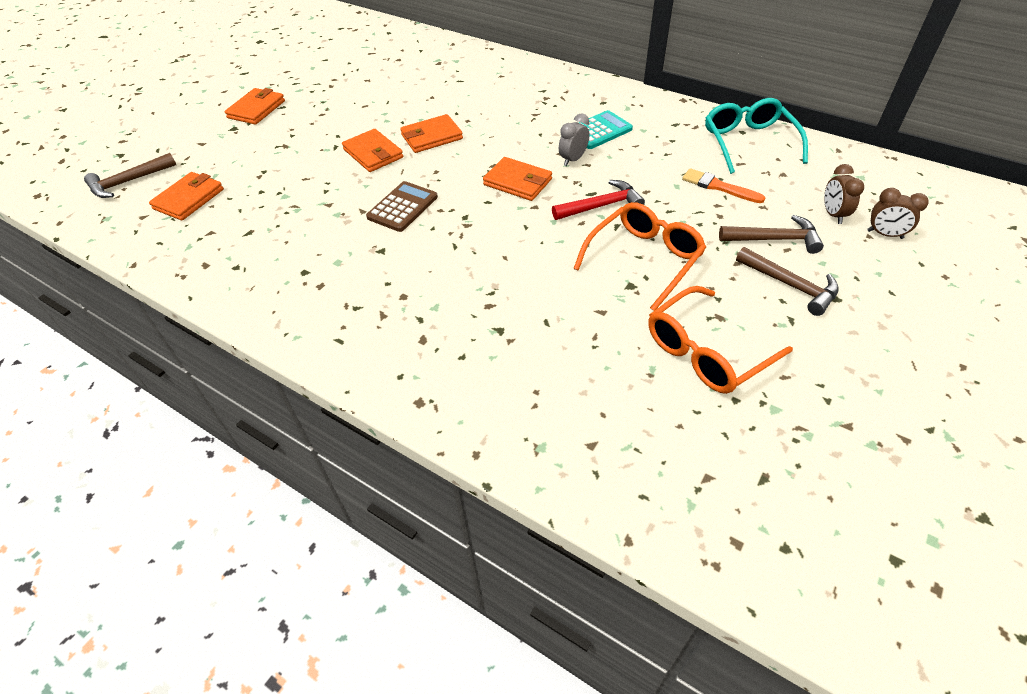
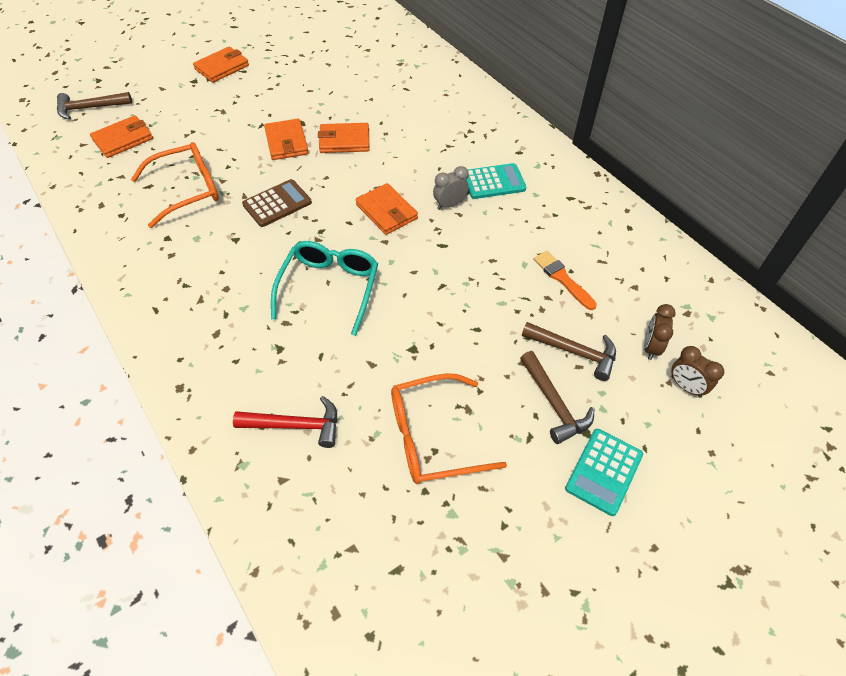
camera: 20 degrees right, 5 degrees up
red hammer [552,180,645,220] -> red hammer moved to [233,396,338,448]
orange glasses [573,202,706,311] -> orange glasses moved to [131,142,219,228]
turquoise glasses [705,98,808,174] -> turquoise glasses moved to [271,241,378,336]
none -> turquoise calculator [565,429,643,516]

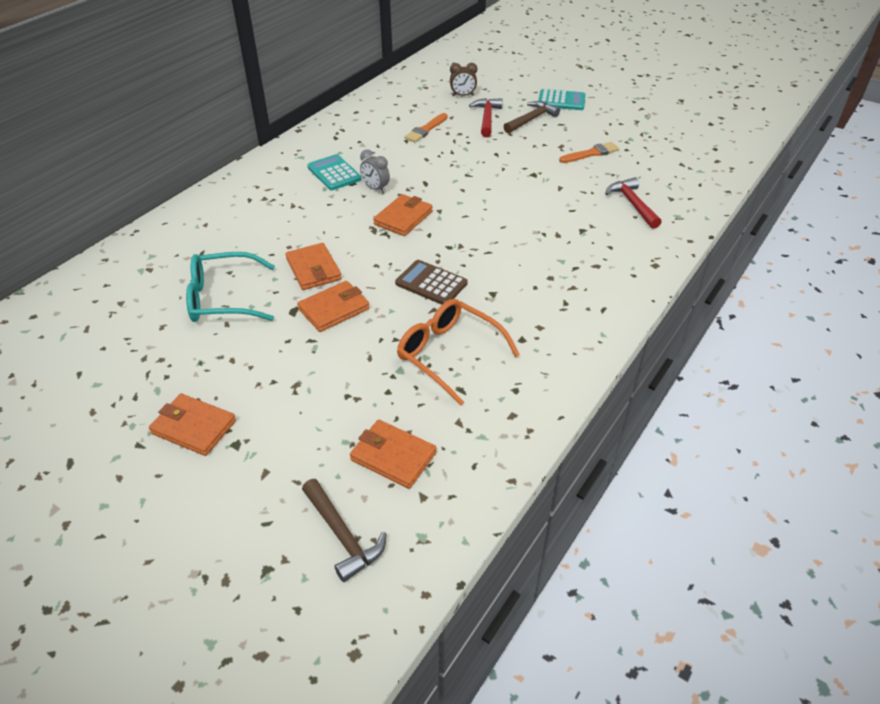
camera: 110 degrees left, 10 degrees down
turquoise glasses [271,241,378,336] -> turquoise glasses moved to [186,252,275,322]
orange glasses [391,373,507,484] -> orange brush [559,142,619,163]
brown hammer [522,322,616,381] -> red hammer [469,98,503,137]
brown clock [671,346,724,398] -> none

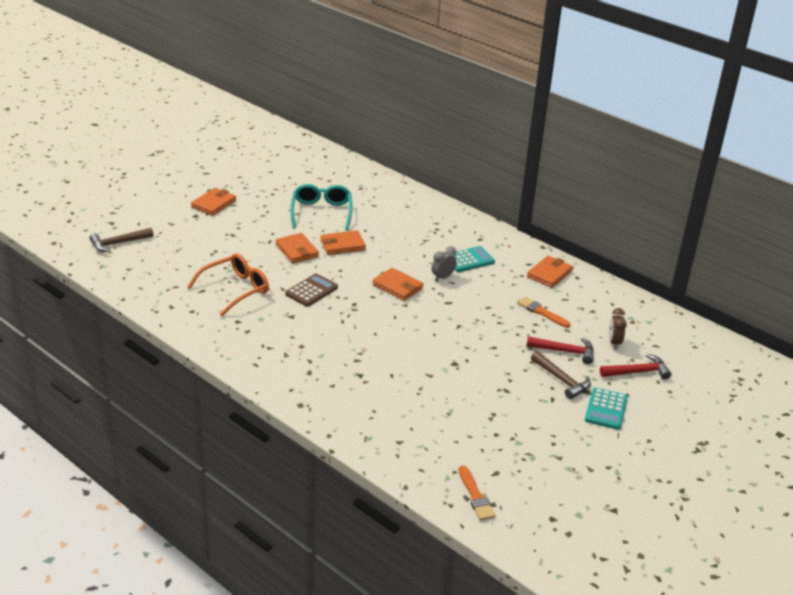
camera: 95 degrees right, 10 degrees down
orange wallet [350,420,436,489] -> orange wallet moved to [527,256,573,288]
orange brush [559,142,619,163] -> orange brush moved to [459,466,496,521]
red hammer [605,177,661,229] -> red hammer moved to [600,354,672,380]

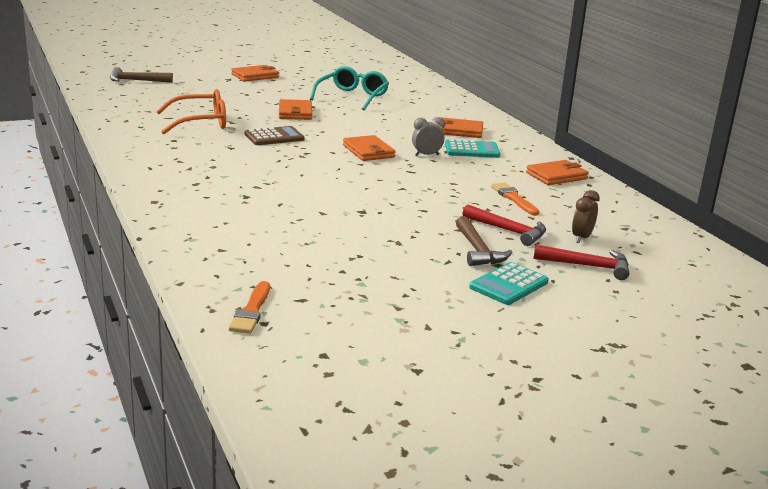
camera: 25 degrees right, 10 degrees down
orange wallet [320,230,366,255] -> orange wallet moved to [438,117,483,138]

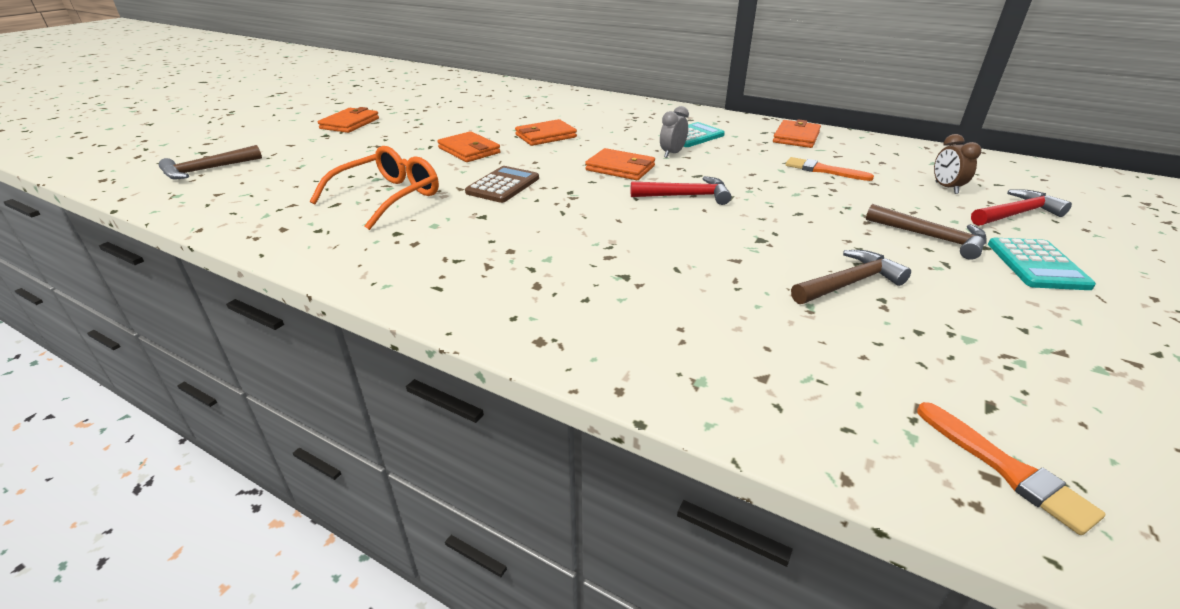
camera: 35 degrees left, 10 degrees up
turquoise glasses [309,66,389,110] -> none
orange wallet [438,117,483,138] -> orange wallet moved to [515,119,577,146]
red hammer [463,205,546,246] -> red hammer moved to [631,176,731,205]
none -> brown hammer [791,250,911,304]

